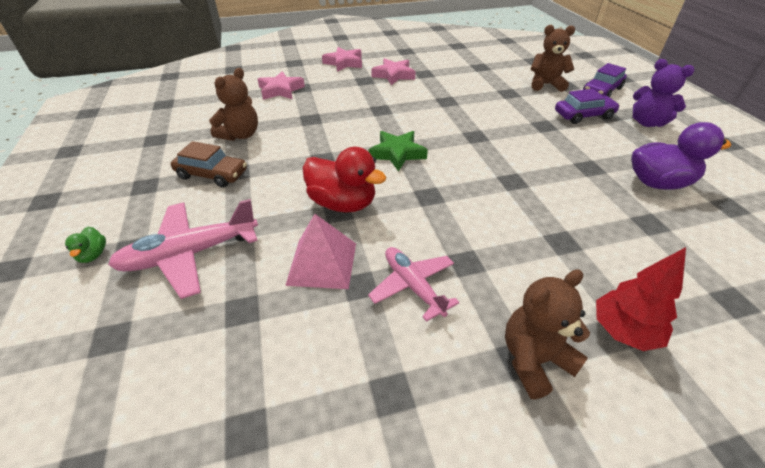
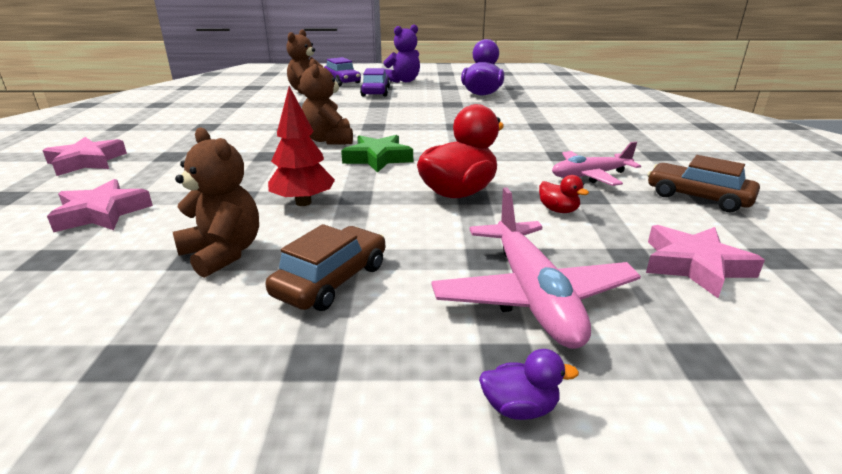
camera: 75 degrees left, 15 degrees down
green duck [65,227,106,263] -> purple duck [479,349,579,420]
pink pyramid [285,214,356,289] -> red duck [539,175,589,213]
pink star [371,58,416,85] -> pink star moved to [646,225,765,298]
brown teddy bear [505,269,590,399] -> brown teddy bear moved to [300,59,353,145]
red tree [596,247,686,351] -> red tree moved to [268,86,335,206]
none -> brown car [647,155,760,212]

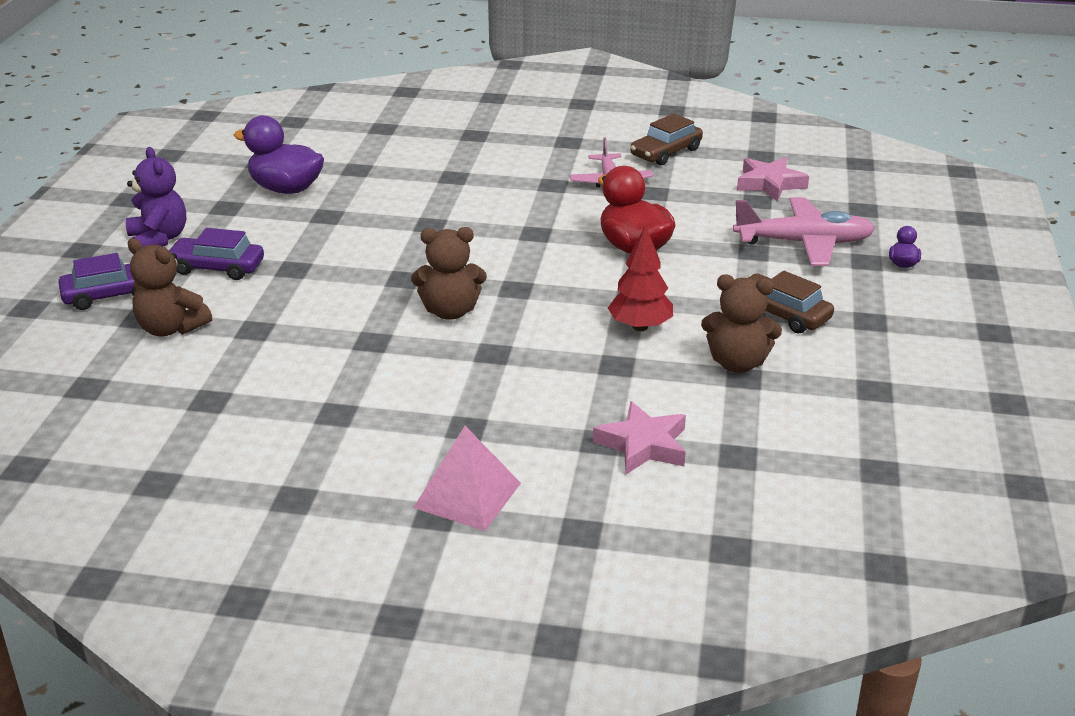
camera: 80 degrees left, 5 degrees up
pink star [42,137,127,176] -> pink pyramid [413,426,521,531]
brown teddy bear [173,127,259,278] -> brown teddy bear turned 135 degrees counterclockwise [701,275,782,373]
green star [341,135,413,173] -> none
red duck [539,175,589,213] -> none

